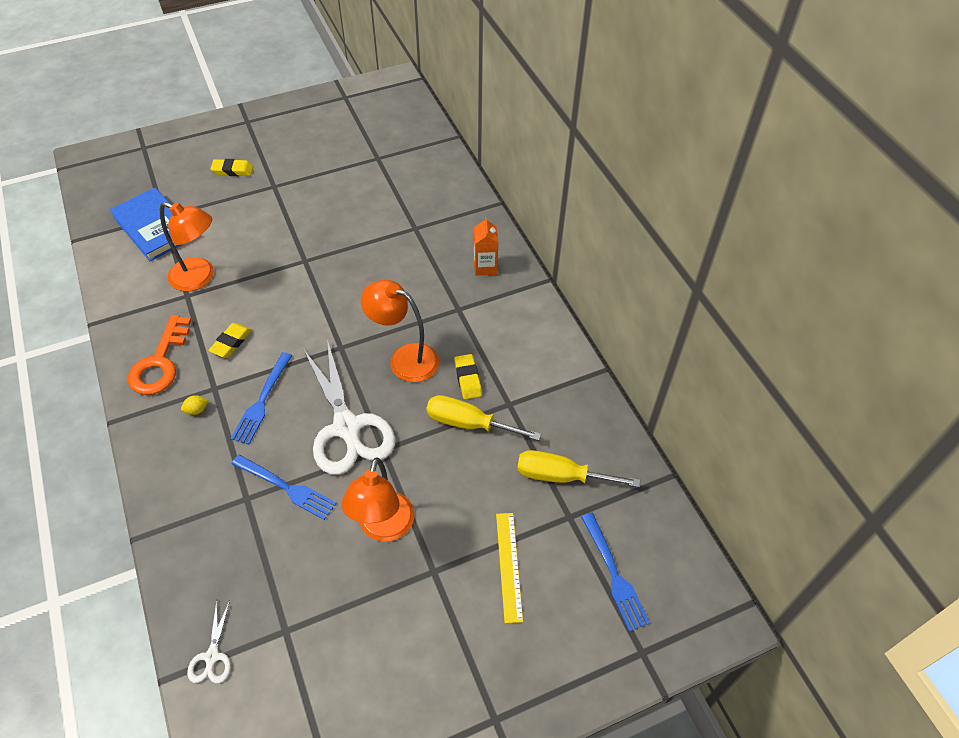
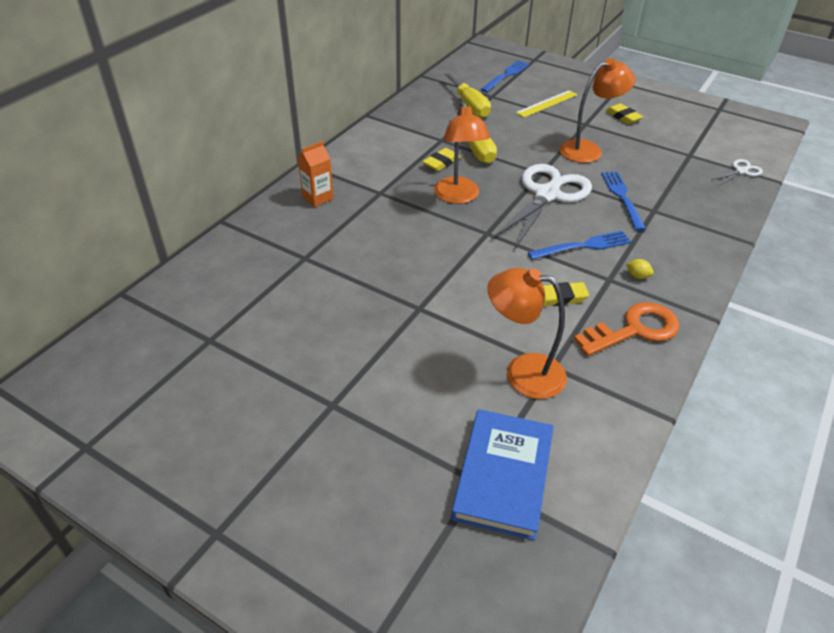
camera: 125 degrees left, 10 degrees down
orange lamp [160,202,214,291] -> orange lamp turned 60 degrees counterclockwise [487,268,567,399]
yellow eraser [210,159,254,176] -> yellow eraser moved to [606,103,643,124]

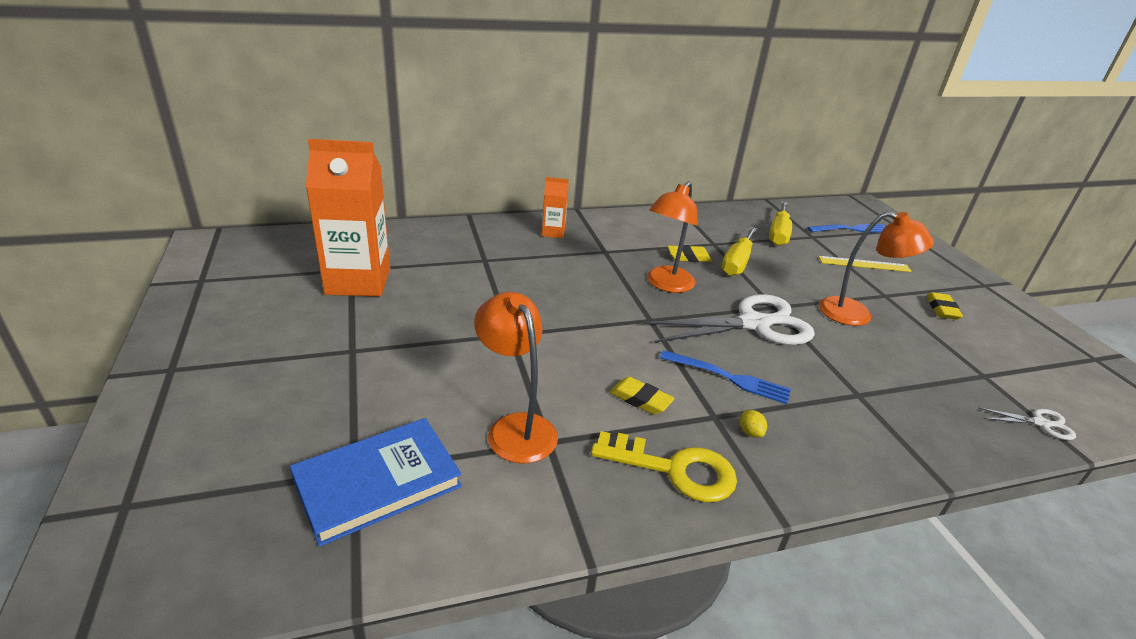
camera: 40 degrees right, 10 degrees down
orange key [574,302,680,356] -> yellow key [591,431,737,502]
blue fork [601,171,646,231] -> none
none -> orange carton [306,139,390,296]

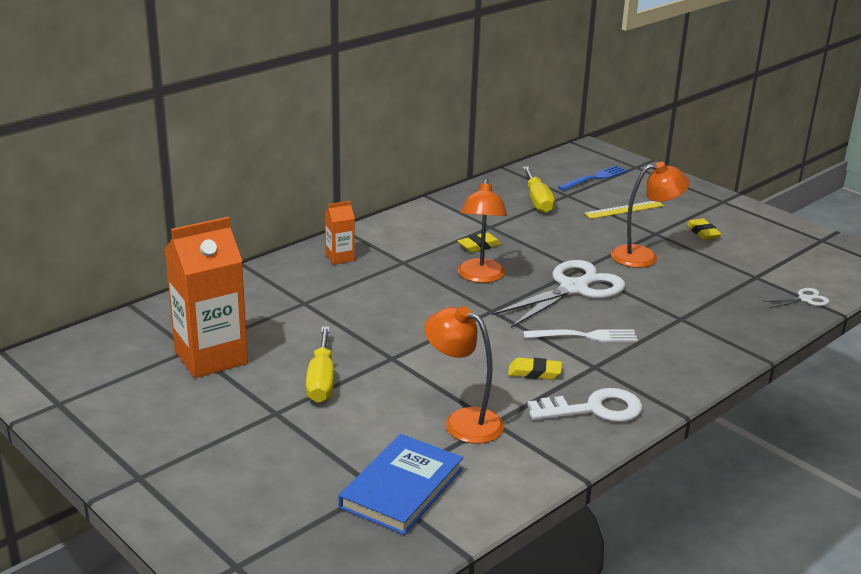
camera: 25 degrees left, 5 degrees down
yellow key [591,431,737,502] -> white key [528,388,642,422]
blue fork [660,350,791,404] -> white fork [523,330,638,342]
yellow screwdriver [722,227,757,276] -> yellow screwdriver moved to [306,326,334,403]
yellow lemon [740,410,767,438] -> none

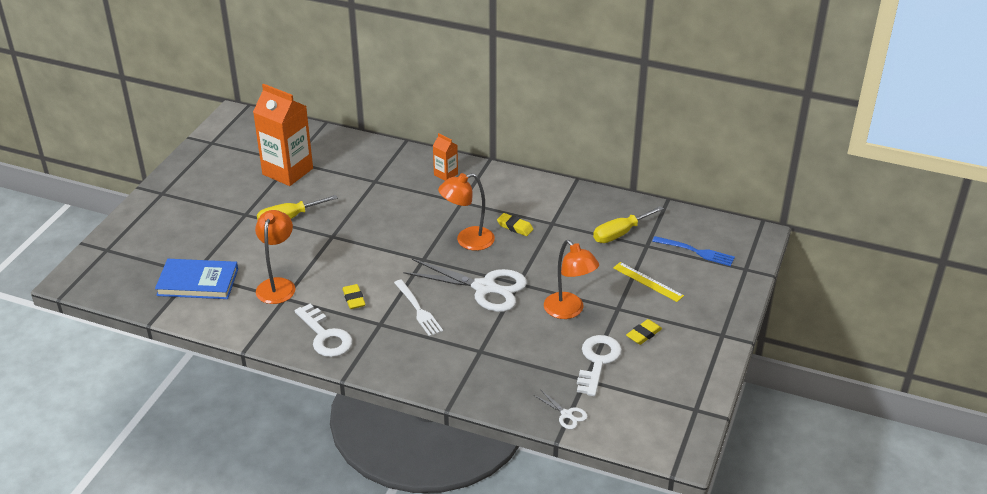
camera: 65 degrees right, 10 degrees up
none -> white key [577,335,622,397]

